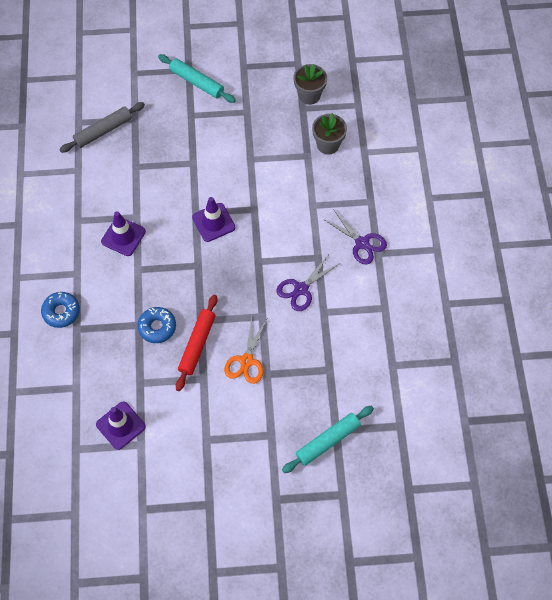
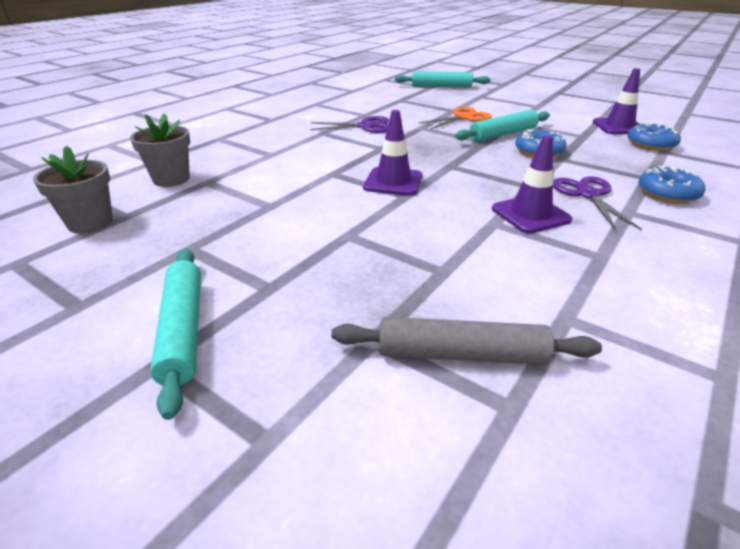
camera: 140 degrees left, 30 degrees down
red rolling pin [176,295,218,391] -> turquoise rolling pin [455,110,550,141]
purple scissors [323,209,387,264] -> purple scissors moved to [553,176,642,230]
none -> blue donut [627,122,681,151]

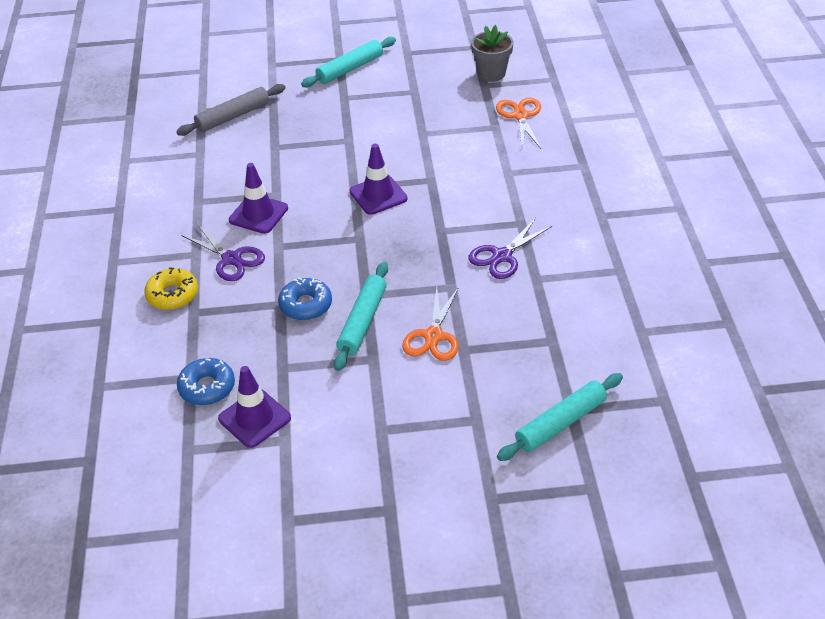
camera: 140 degrees right, 10 degrees up
grey flower pot [130,113,190,187] -> orange scissors [496,98,541,149]
turquoise rolling pin [150,248,201,420] -> turquoise rolling pin turned 75 degrees counterclockwise [301,37,396,87]
blue donut [638,166,705,203] -> yellow donut [144,268,198,310]

